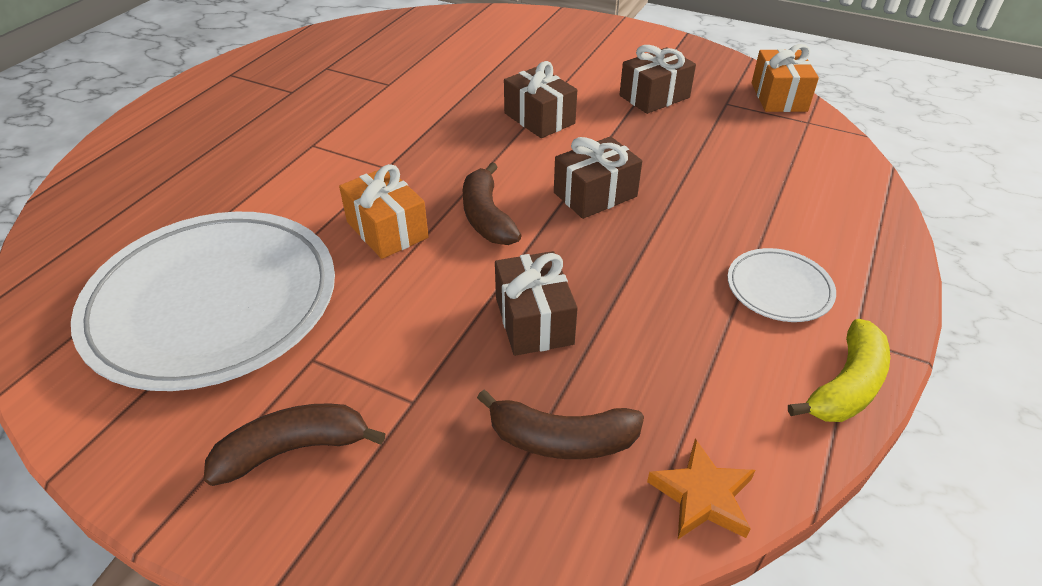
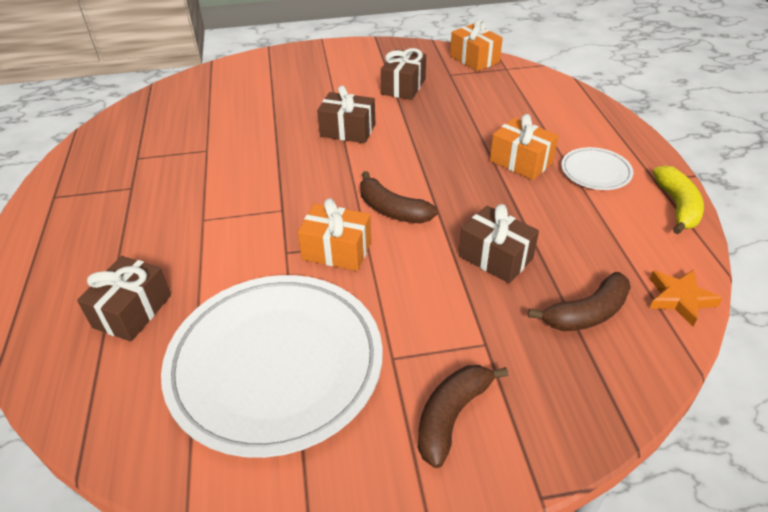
camera: 35 degrees left, 0 degrees up
brown gift [554,136,642,219] -> brown gift moved to [77,256,171,342]
none -> orange gift [490,114,558,180]

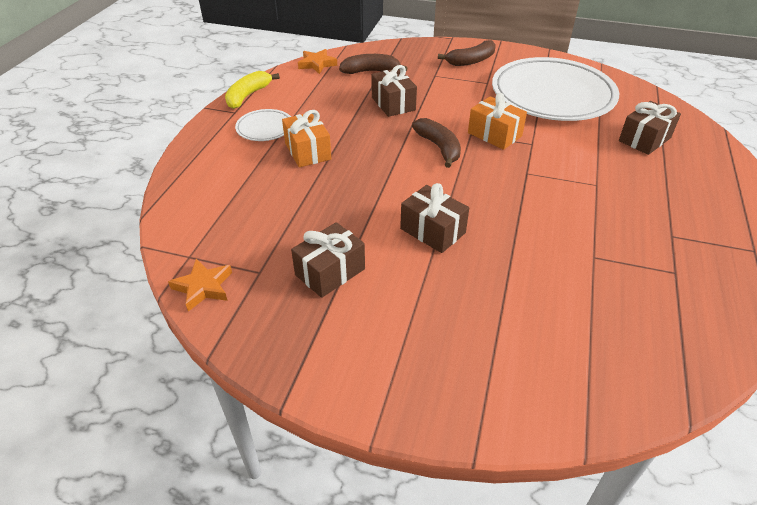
camera: 155 degrees left, 0 degrees up
orange gift [450,19,503,71] -> orange star [168,259,232,312]

